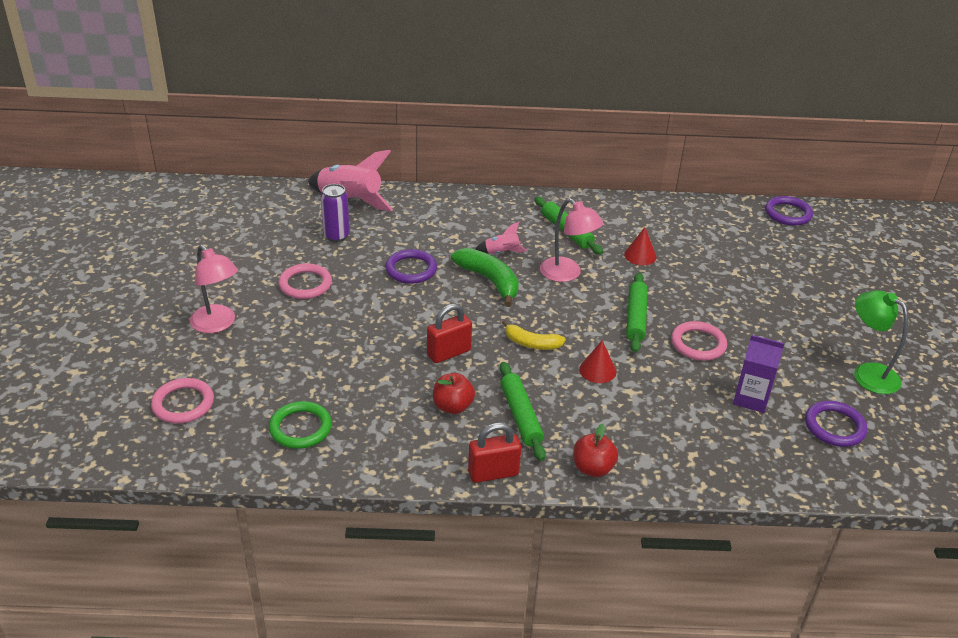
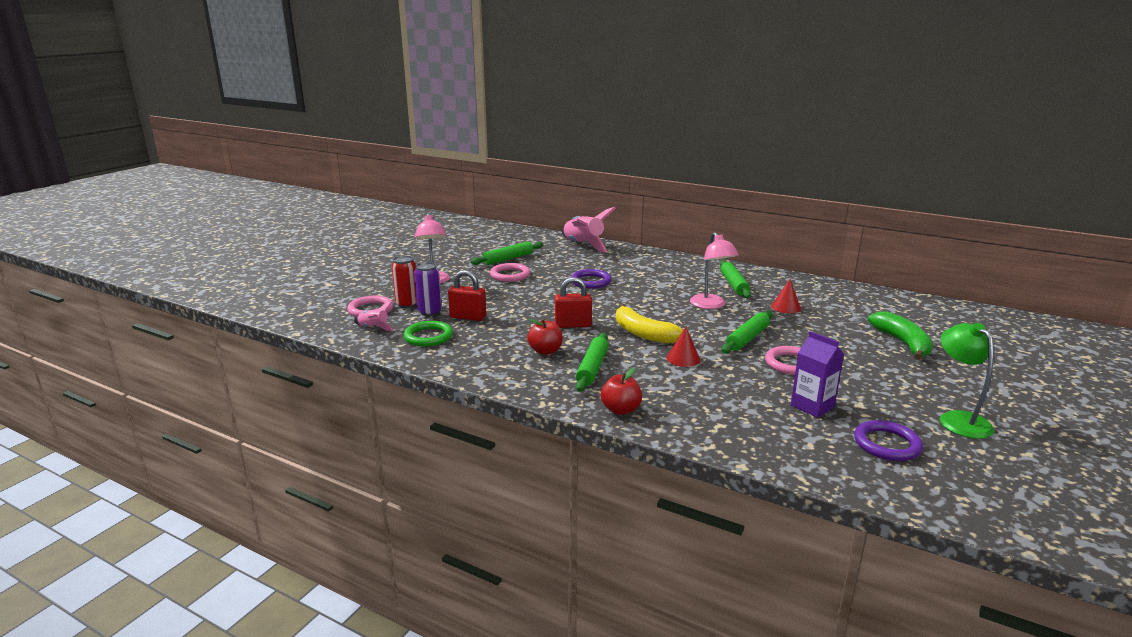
camera: 30 degrees right, 15 degrees down
purple can [321,184,350,242] -> purple can moved to [414,262,442,316]
green banana [451,248,519,307] -> green banana moved to [868,311,933,360]
red padlock [468,422,521,483] -> red padlock moved to [448,270,486,321]
pink rocket [475,222,527,254] -> pink rocket moved to [354,301,393,331]
yellow banana [502,320,566,350] -> yellow banana [616,304,683,344], size x1.56
purple ring [765,196,813,226] -> none
none -> red can [392,255,417,308]
none -> green rolling pin [471,241,543,265]

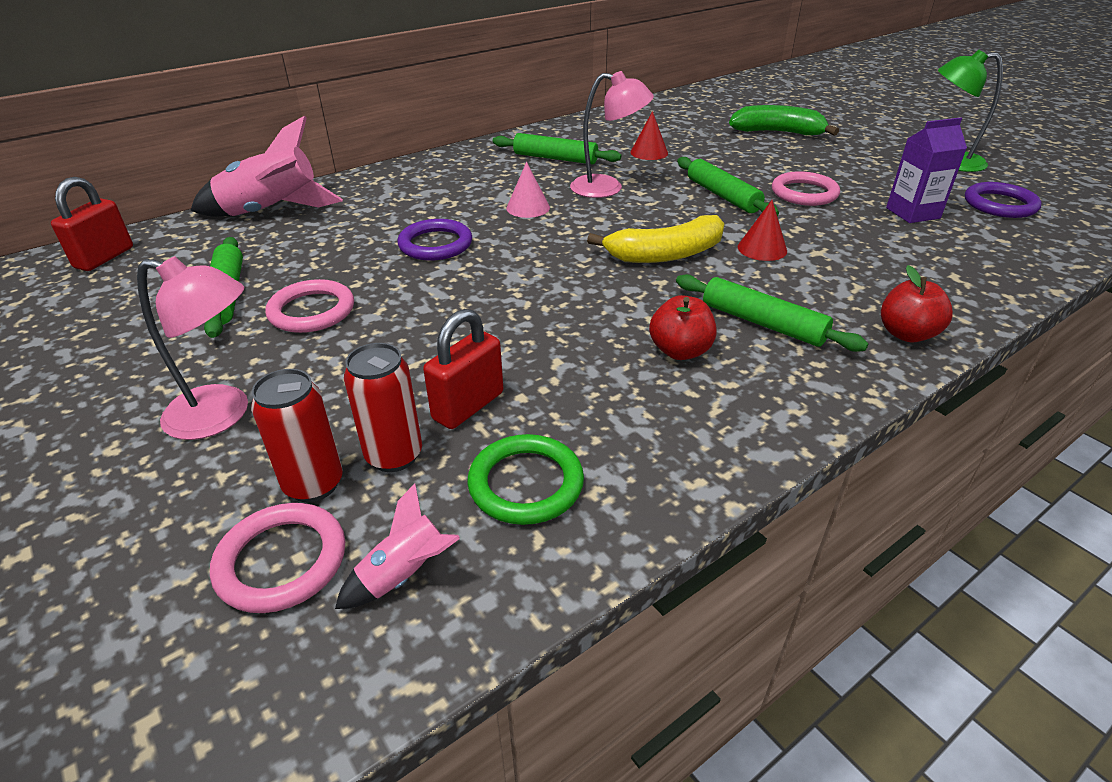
camera: 65 degrees left, 15 degrees up
purple can [414,262,442,316] -> red can [344,343,422,472]
red padlock [555,277,592,328] -> red padlock moved to [51,177,133,271]
none -> pink cone [506,162,550,218]

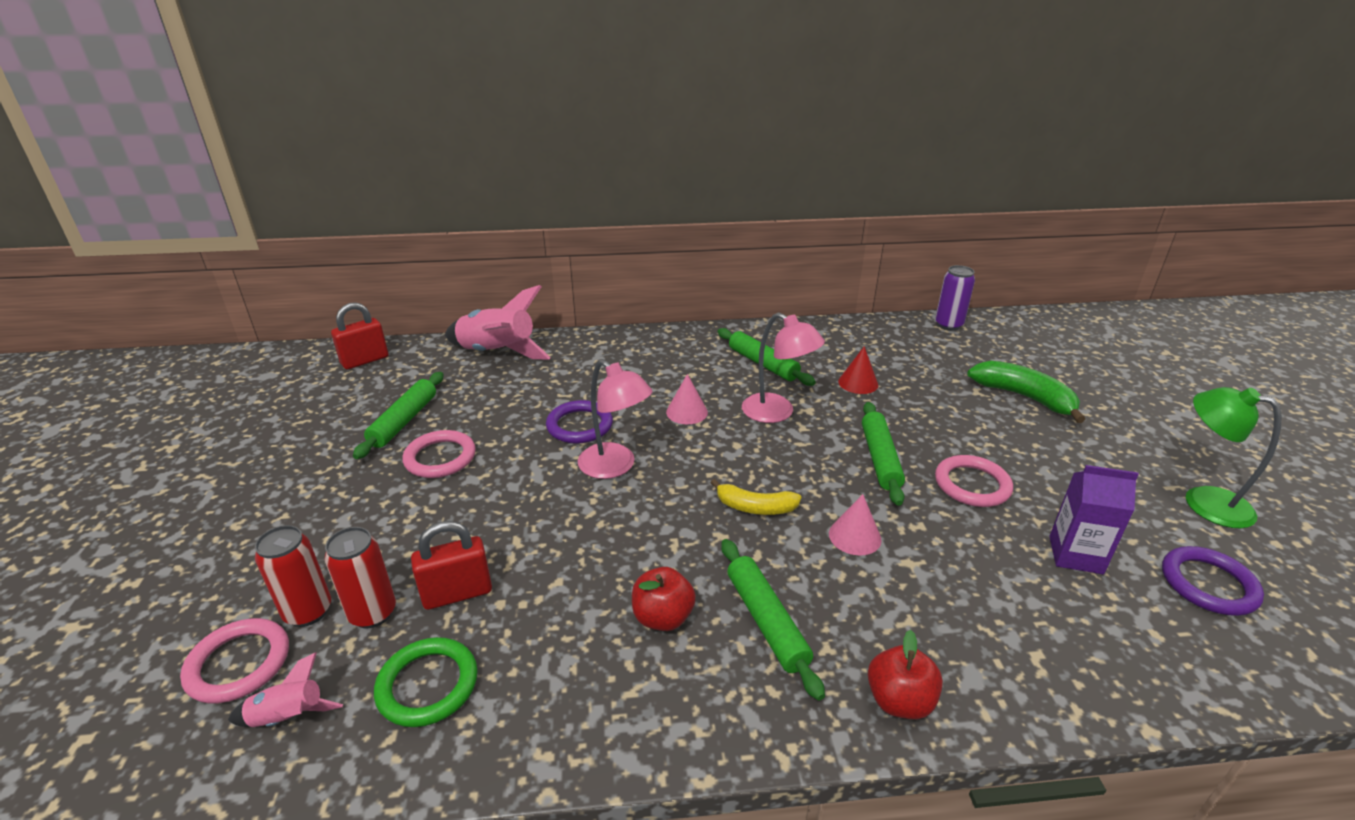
camera: 30 degrees right, 5 degrees down
pink lamp [137,256,248,440] -> pink lamp moved to [578,360,653,479]
yellow banana [587,215,724,263] -> yellow banana [711,479,801,515], size x0.64
red cone [738,200,787,261] -> pink cone [829,494,882,556]
none -> purple can [935,265,975,331]

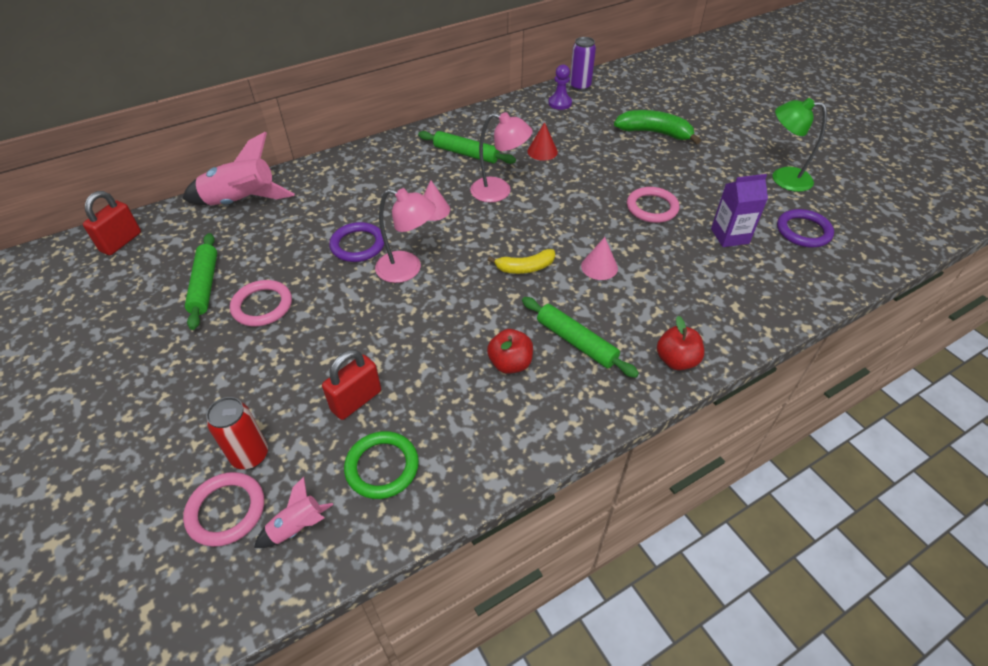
camera: 25 degrees left, 15 degrees up
red can [325,527,396,629] -> none
green rolling pin [862,402,905,506] -> none
none -> purple pawn [548,64,572,110]

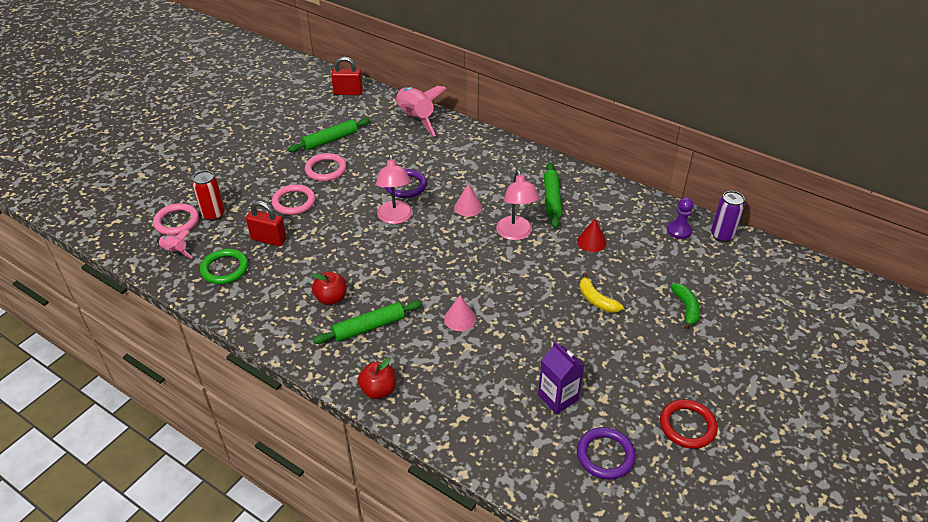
camera: 65 degrees right, 5 degrees down
yellow banana [488,249,555,274] -> yellow banana moved to [579,272,623,313]
green rolling pin [522,297,639,378] -> green rolling pin turned 45 degrees clockwise [312,300,422,344]
green banana [614,110,701,144] -> green banana [670,283,700,330], size x0.64
pink ring [627,187,680,223] -> pink ring moved to [272,184,316,215]
green lamp [772,98,827,192] -> red ring [660,399,718,449]

